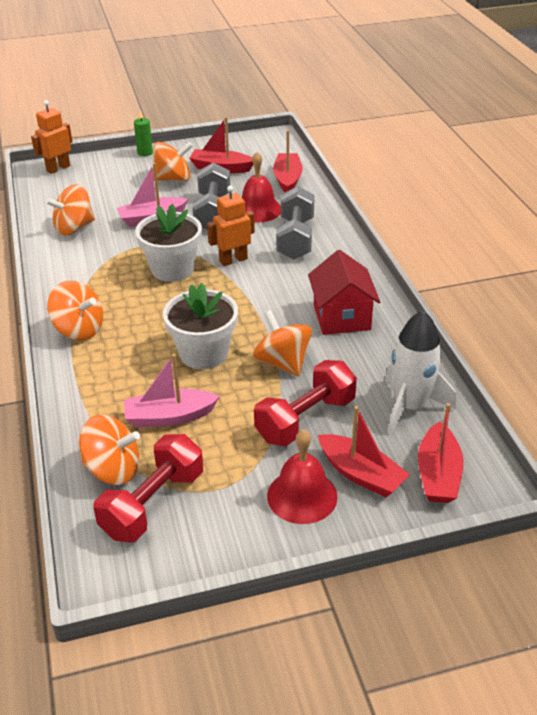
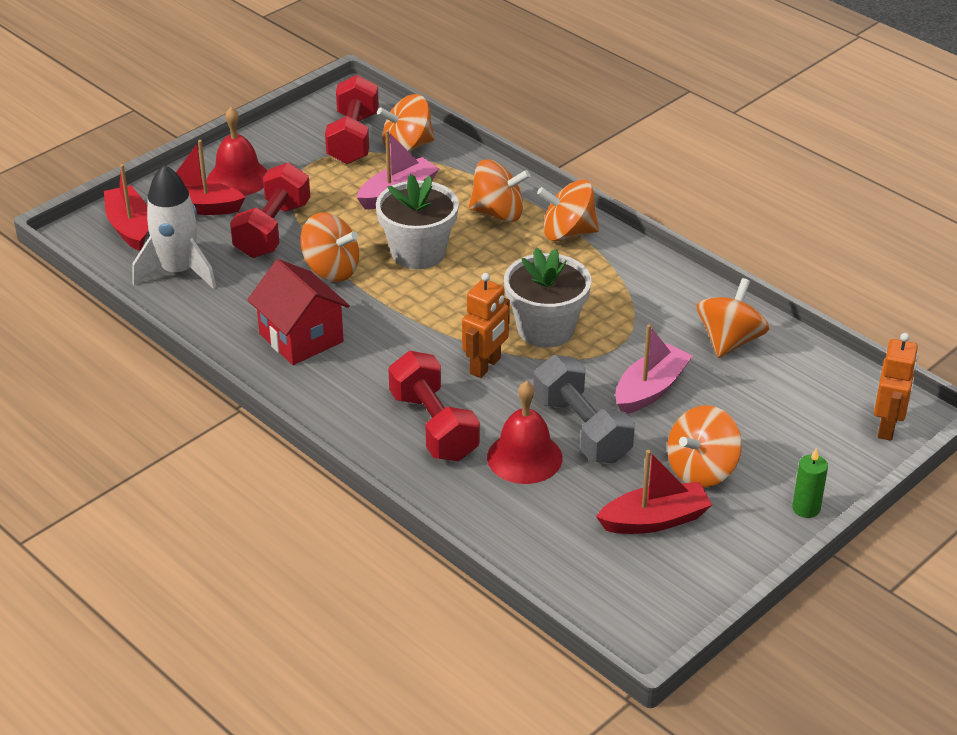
camera: 150 degrees right, 0 degrees up
red boat [273,130,303,193] -> none
grey dumbbell [276,186,315,260] -> red dumbbell [388,351,480,461]
none -> orange spinning top [468,159,530,222]

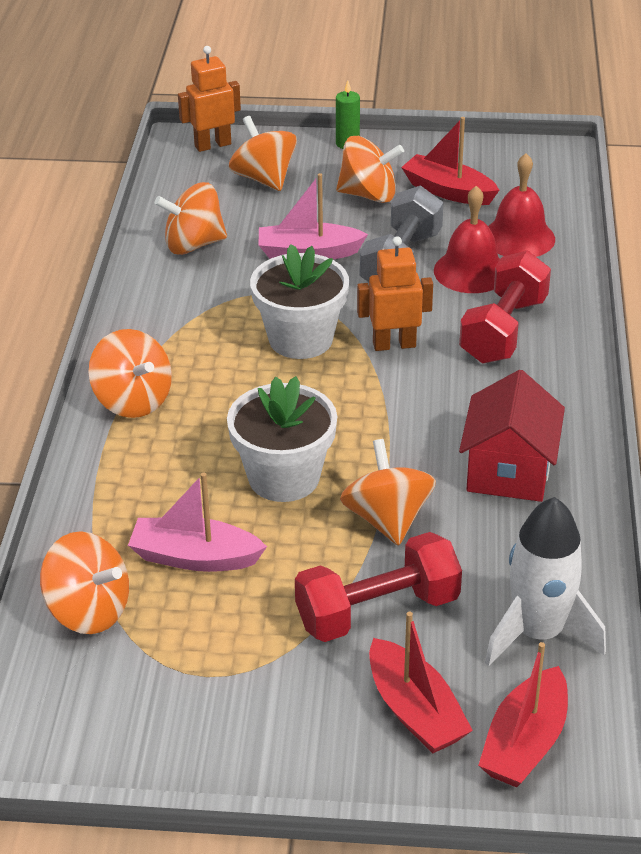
camera: 130 degrees left, 0 degrees up
red bell [207,107,268,196] -> red bell moved to [488,153,555,257]
red dumbbell [325,75,379,164] -> none
orange spinning top [468,159,530,222] -> orange spinning top moved to [229,116,297,191]

